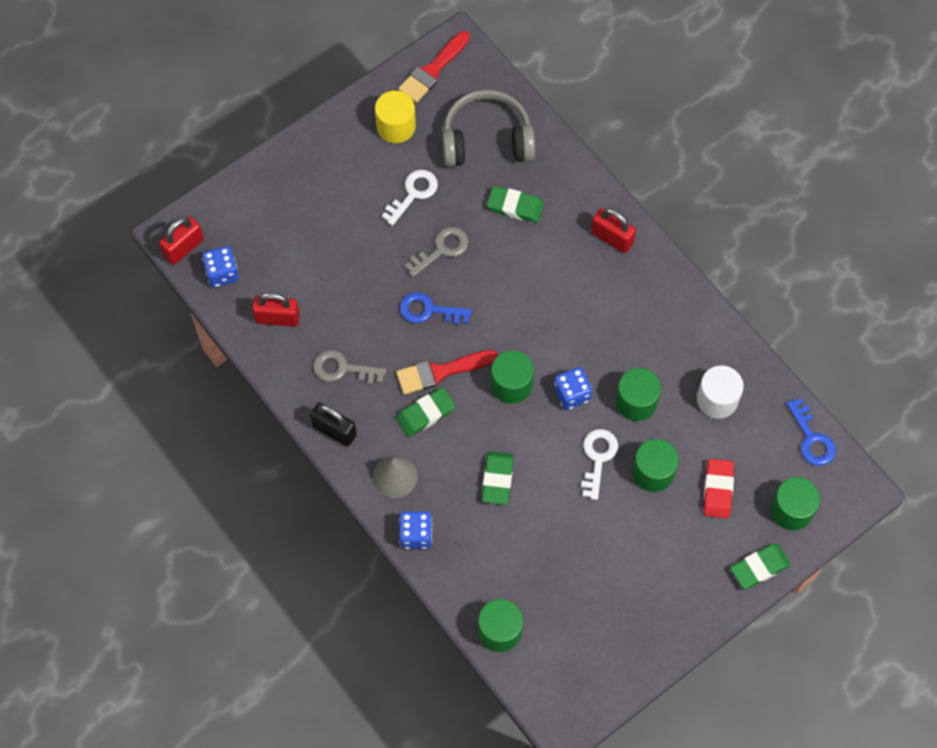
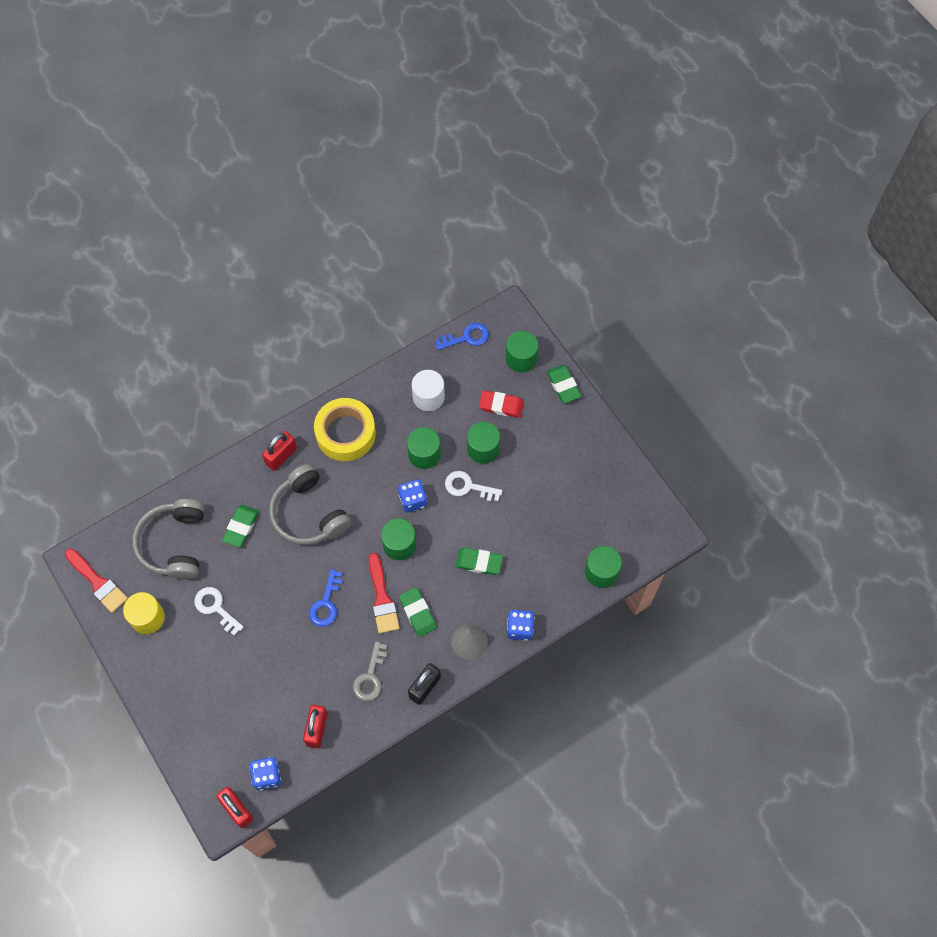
camera: 85 degrees left, 0 degrees up
grey key [405,227,468,277] -> none
none -> grey headphones [269,464,352,545]
none -> yellow tape [314,398,376,461]

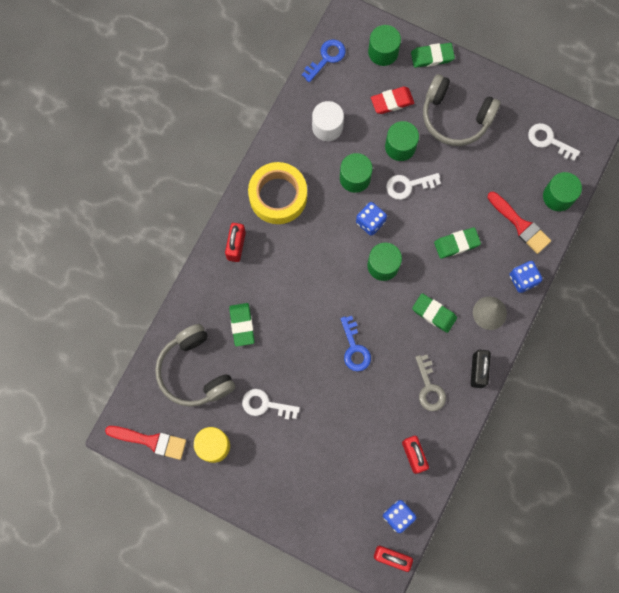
camera: 30 degrees left, 10 degrees up
grey headphones [269,464,352,545] -> grey headphones moved to [423,74,501,146]
red brush [369,553,400,634] -> red brush moved to [488,192,551,254]
green eraser [546,365,581,403] -> green eraser turned 45 degrees counterclockwise [411,43,455,68]
none -> white key [528,123,580,161]

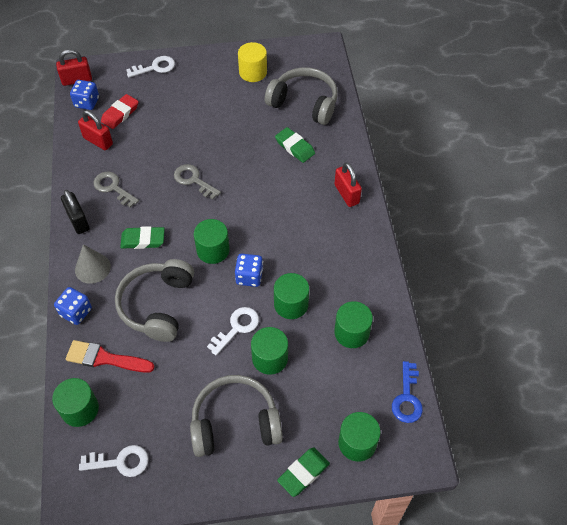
camera: 145 degrees right, 20 degrees down
red brush [105,426,186,460] -> none
white key [242,389,300,420] -> white key moved to [126,56,175,78]
yellow tape [248,162,307,224] -> none
white cylinder [312,101,344,141] -> green cylinder [334,301,373,348]
blue key [340,316,371,371] -> grey key [174,164,221,200]
red eraser [371,87,414,114] -> red eraser moved to [101,94,139,129]
green eraser [434,227,481,259] -> grey headphones [115,259,194,342]

